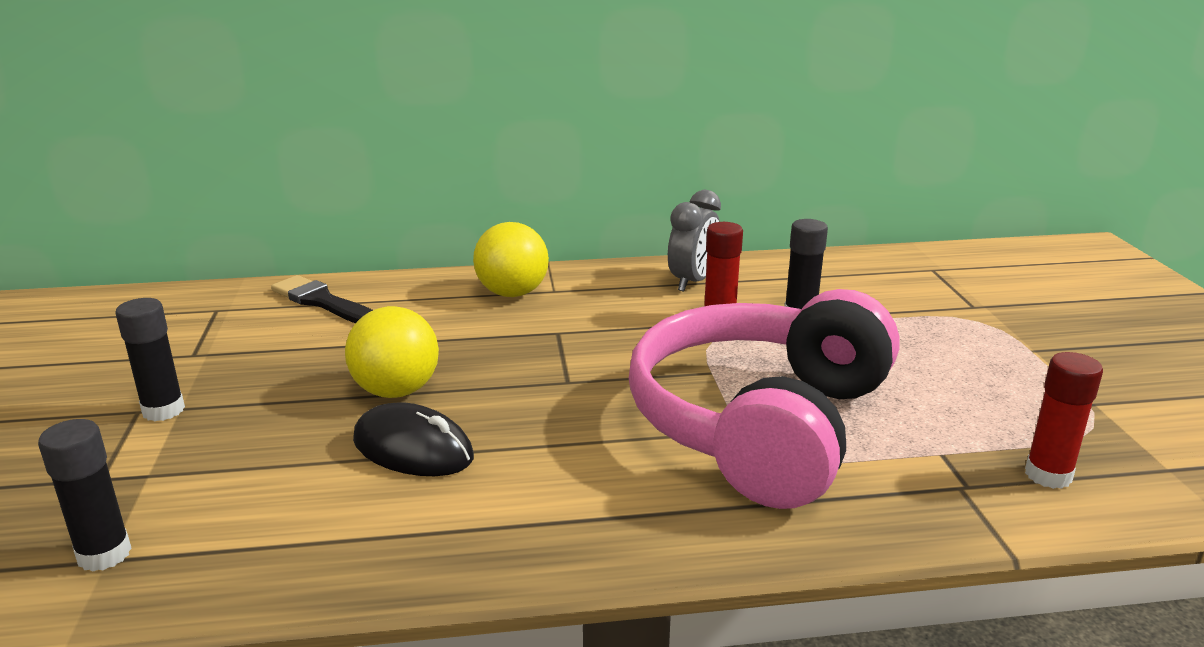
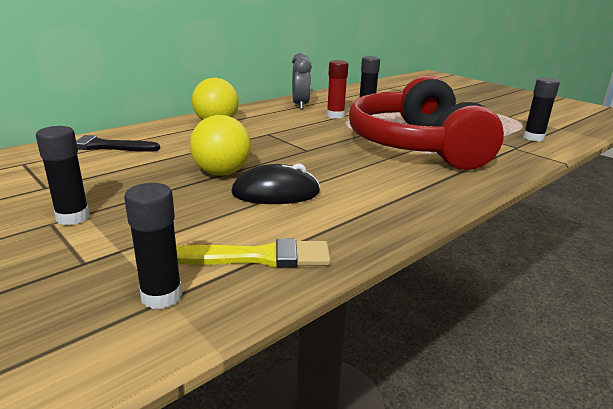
camera: 35 degrees left, 0 degrees up
pink headphones [629,289,899,509] -> red headphones [349,75,504,170]
red glue stick [1025,352,1103,489] -> black glue stick [523,78,560,142]
none -> yellow brush [176,239,331,268]

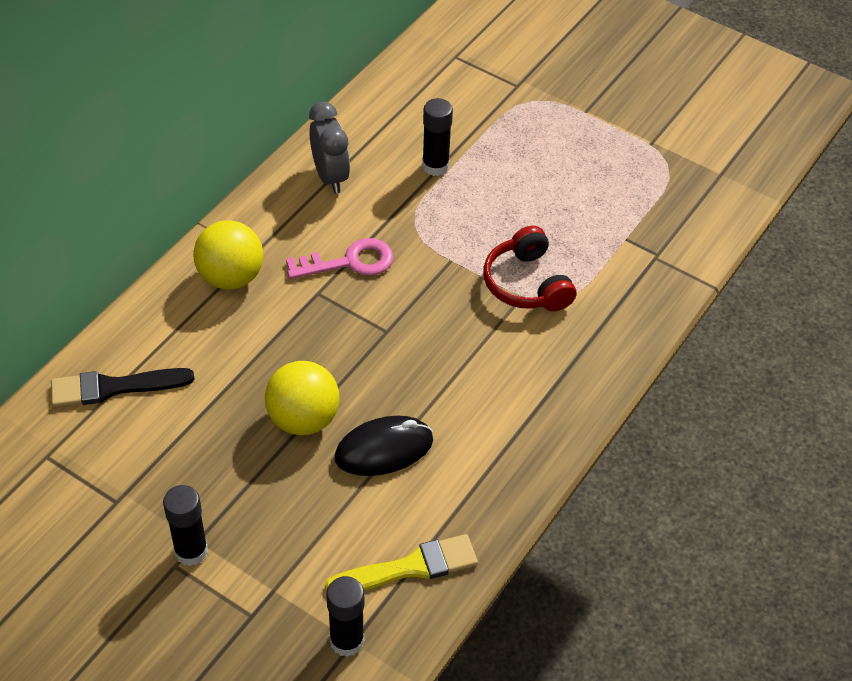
camera: 15 degrees left, 25 degrees up
red glue stick [327,60,348,119] -> none
red headphones [349,75,504,170] -> red headphones [483,226,577,311], size x0.47
black glue stick [523,78,560,142] -> none
none -> pink key [286,238,394,279]

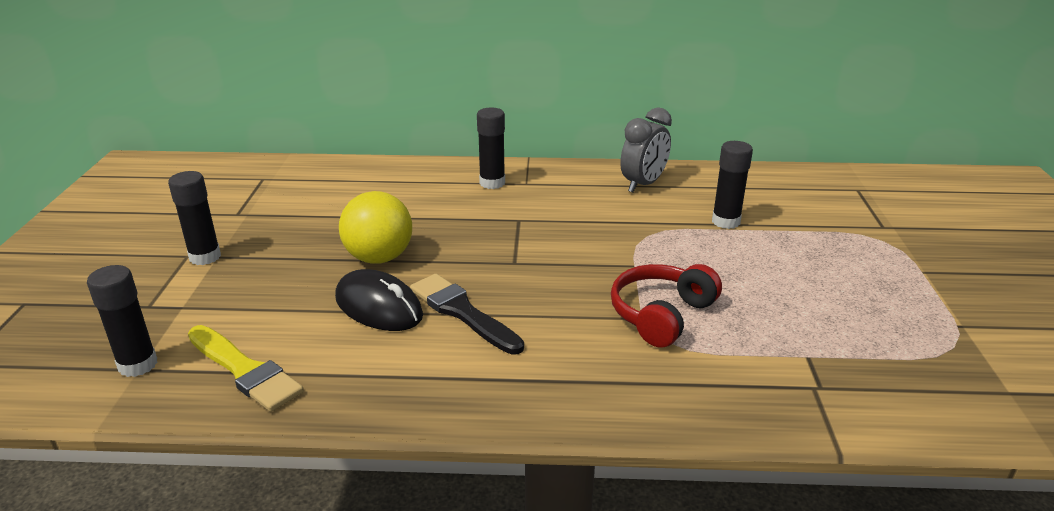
camera: 60 degrees right, 20 degrees down
black brush [51,368,195,407] -> black brush moved to [410,274,524,355]
yellow ball [193,220,263,290] -> black glue stick [477,108,505,189]
pink key [286,238,394,279] -> none

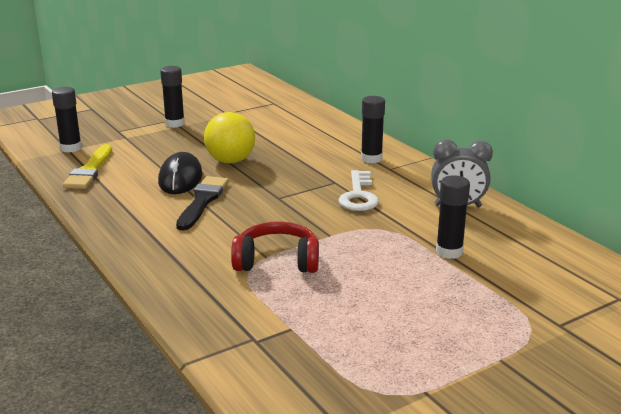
camera: 55 degrees right, 5 degrees down
none -> white key [339,170,379,211]

